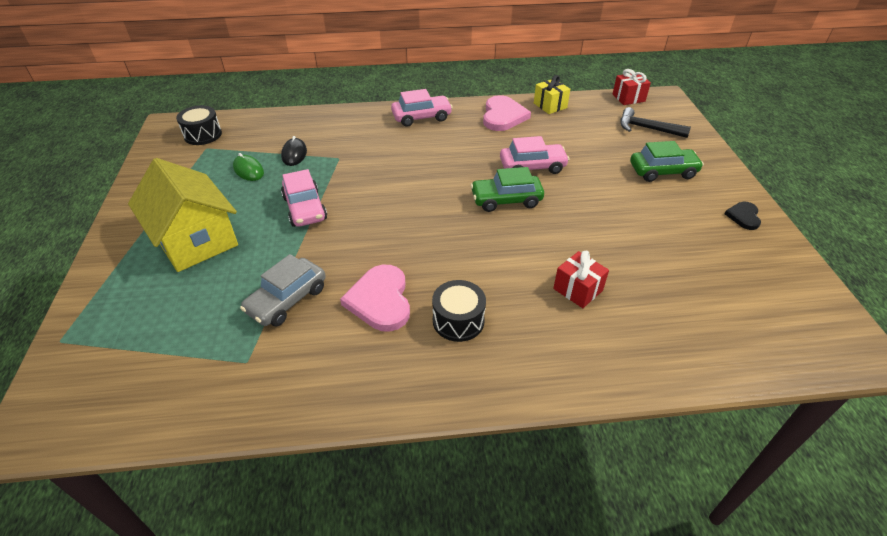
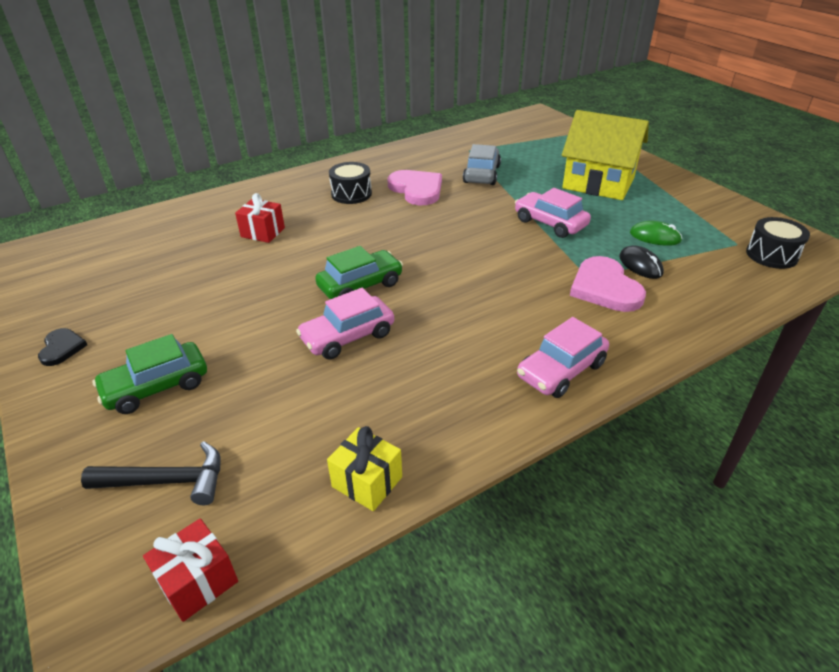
camera: 155 degrees right, 5 degrees down
pink heart [483,95,531,131] -> pink heart moved to [570,256,646,312]

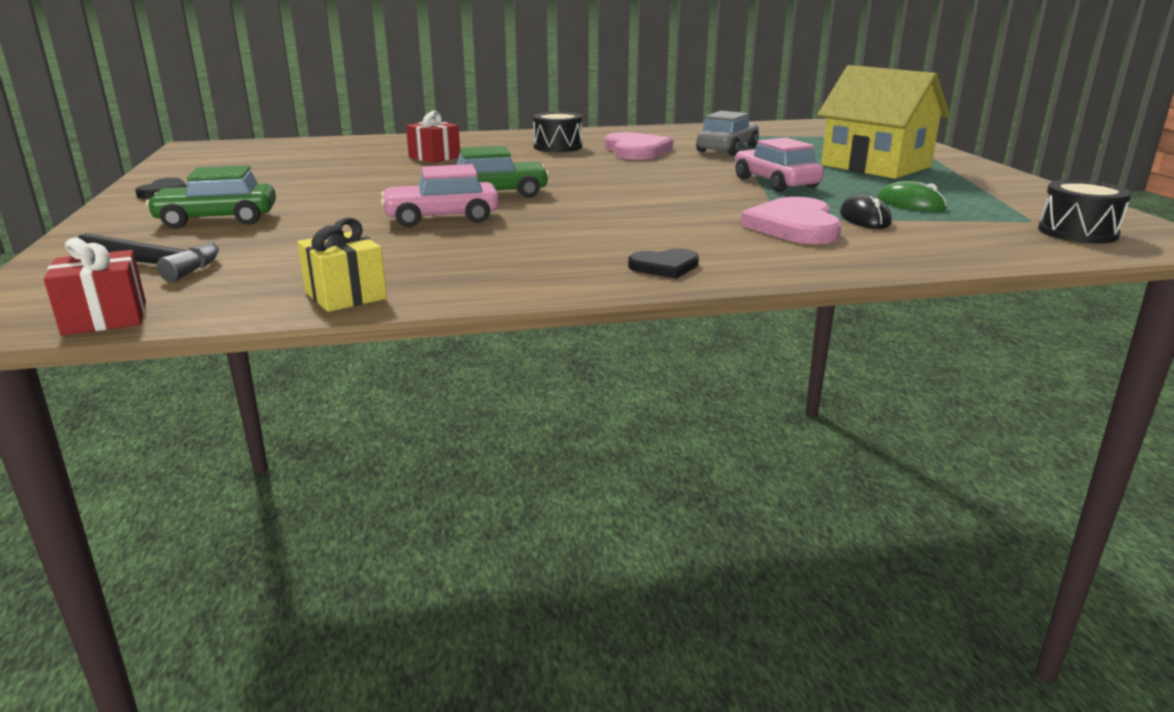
camera: 20 degrees right, 15 degrees down
pink car [517,317,609,398] -> black heart [628,248,699,279]

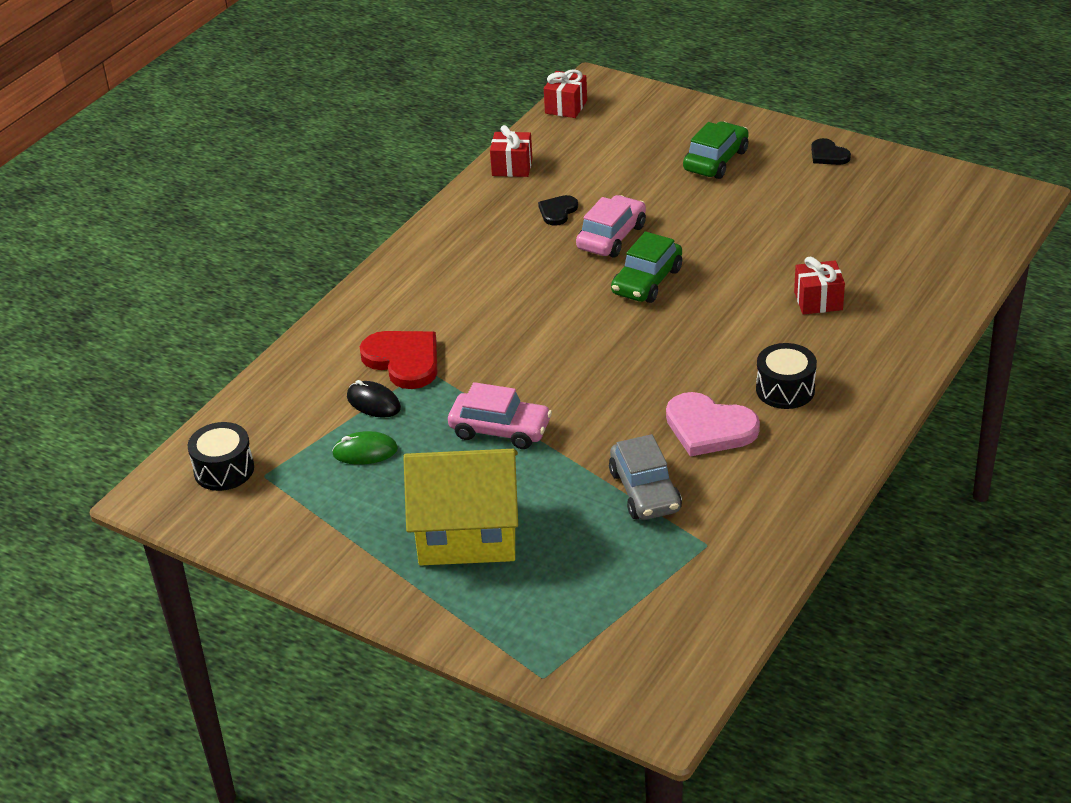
camera: 135 degrees right, 15 degrees up
black hammer [78,233,219,282] -> none
yellow gift [297,218,387,312] -> red gift [490,125,532,177]
black heart [628,248,699,279] -> black heart moved to [538,195,578,226]
pink heart [740,197,842,244] -> red heart [360,331,437,389]

